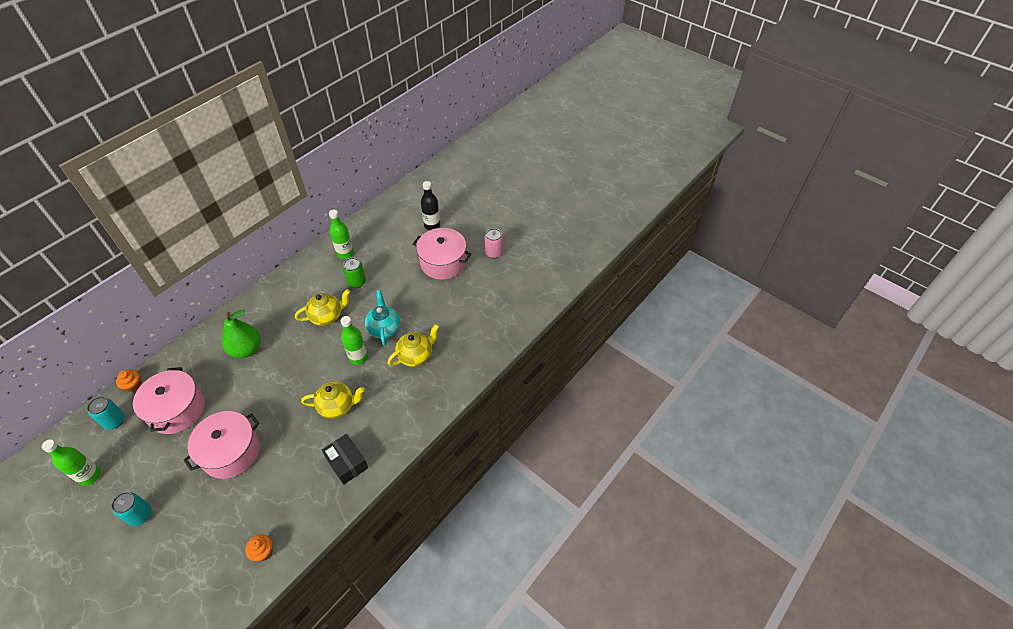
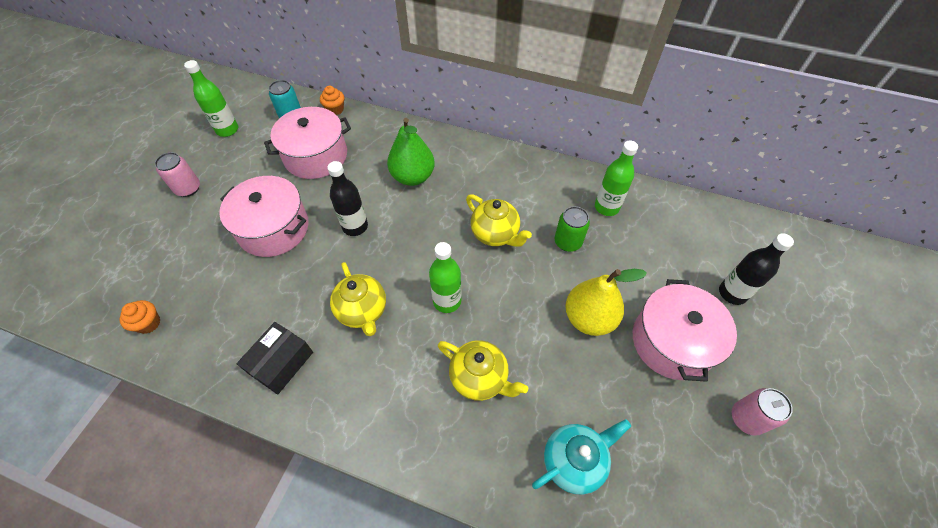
camera: 70 degrees right, 5 degrees up
turquoise can [112,492,152,526] -> pink can [155,152,200,197]
turquoise teapot [365,290,400,346] -> turquoise teapot moved to [532,419,631,495]
none -> black bottle [327,161,368,236]
none -> yellow pear [565,269,647,336]

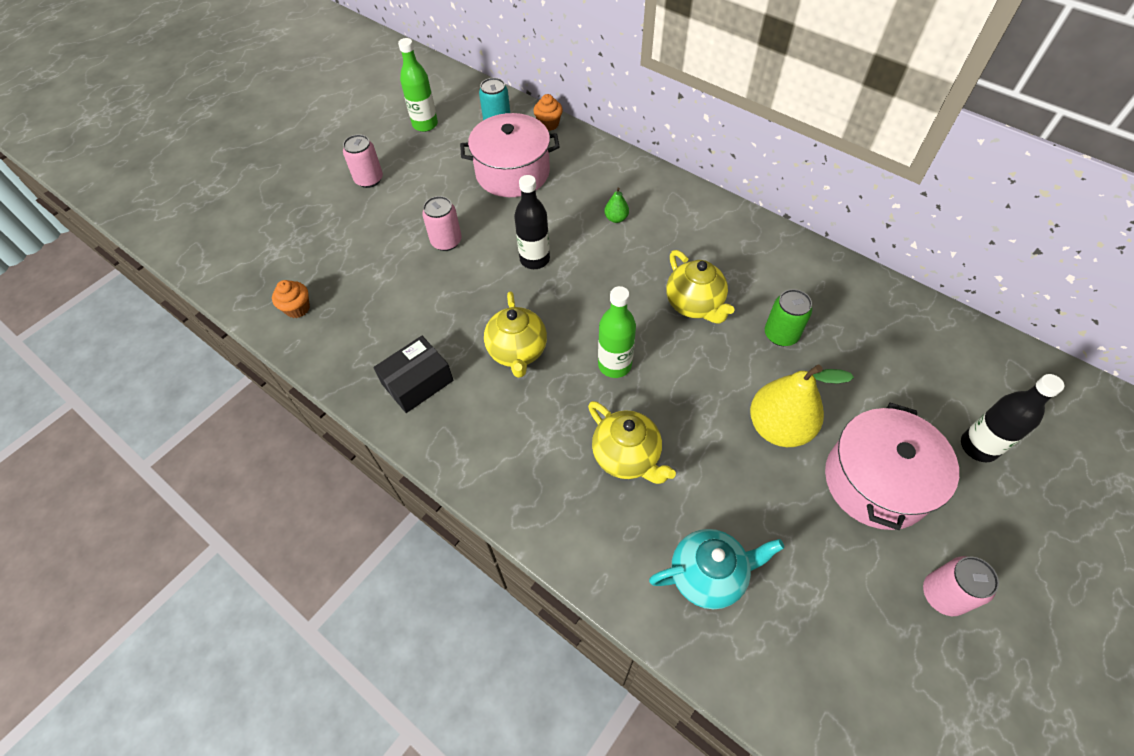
camera: 20 degrees right, 0 degrees up
pink pot [219,176,309,257] -> pink can [422,196,462,251]
green pear [387,118,435,186] -> green pear [604,188,629,223], size x0.45
green bottle [595,141,638,216] -> none

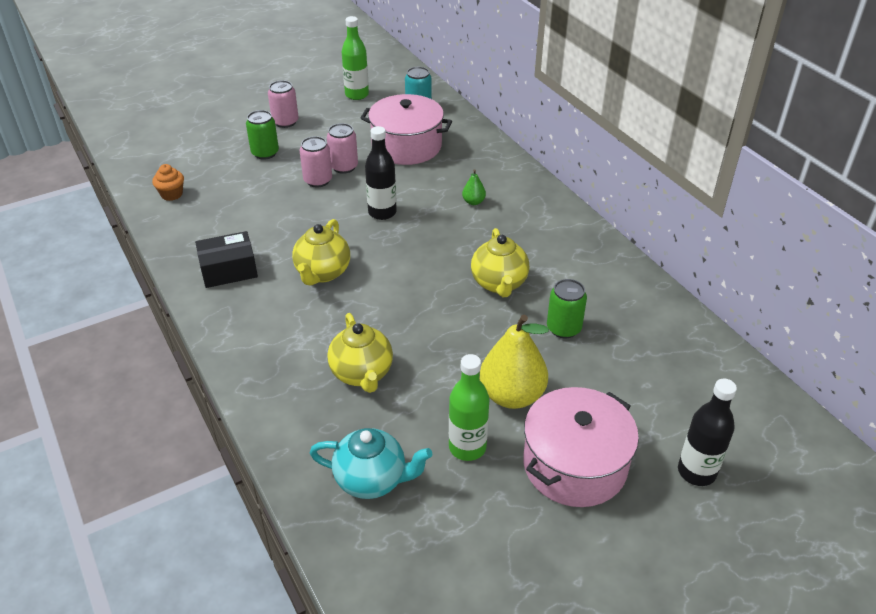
camera: 20 degrees right, 15 degrees down
orange cupcake [534,94,563,131] -> none
green bottle [598,286,636,378] -> green bottle moved to [449,354,489,461]
pink can [923,556,999,616] -> pink can moved to [327,123,358,174]
none -> green can [246,110,279,160]

